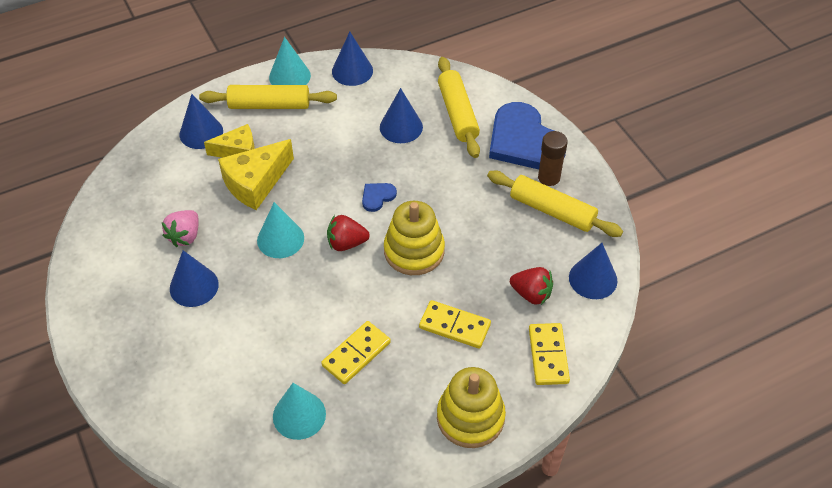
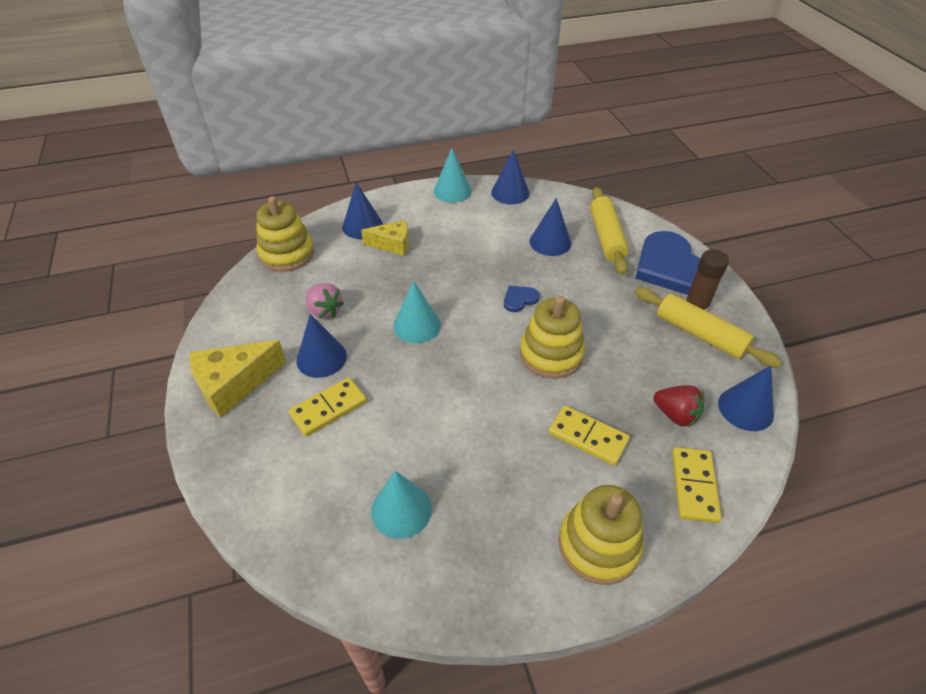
camera: 10 degrees right, 5 degrees down
pink strawberry [162,210,199,247] -> pink strawberry turned 75 degrees counterclockwise [306,283,344,319]
yellow rolling pin [199,85,337,109] -> none
yellow cheese [218,139,294,210] -> yellow cheese moved to [190,340,286,417]
yellow domino [321,321,391,384] -> yellow domino moved to [289,377,367,436]
red strawberry [327,215,370,251] -> none
none -> yellow stacking toy [256,196,314,272]

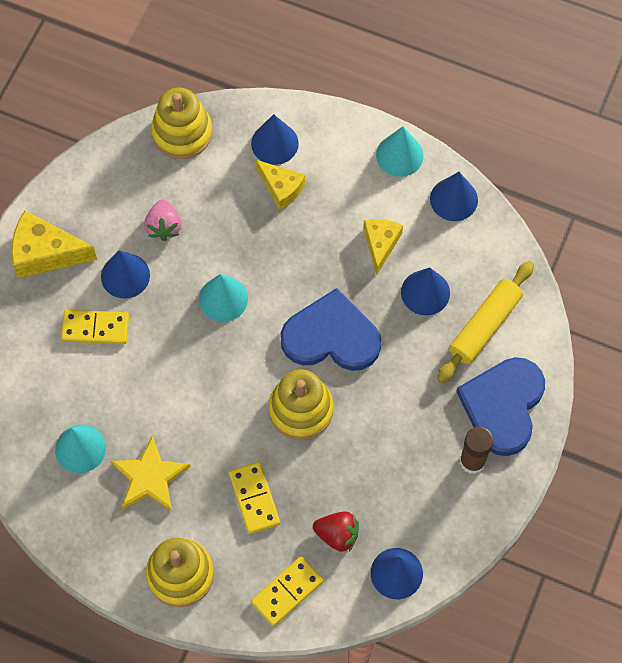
camera: 40 degrees right, 20 degrees up
blue heart [504,286,540,312] -> blue heart [280,288,381,371], size x2.36
yellow rolling pin [634,287,782,368] -> none
red strawberry [653,385,704,428] -> red strawberry turned 60 degrees counterclockwise [313,511,359,552]
none -> yellow star [111,435,190,511]
none -> yellow cheese [363,219,403,276]

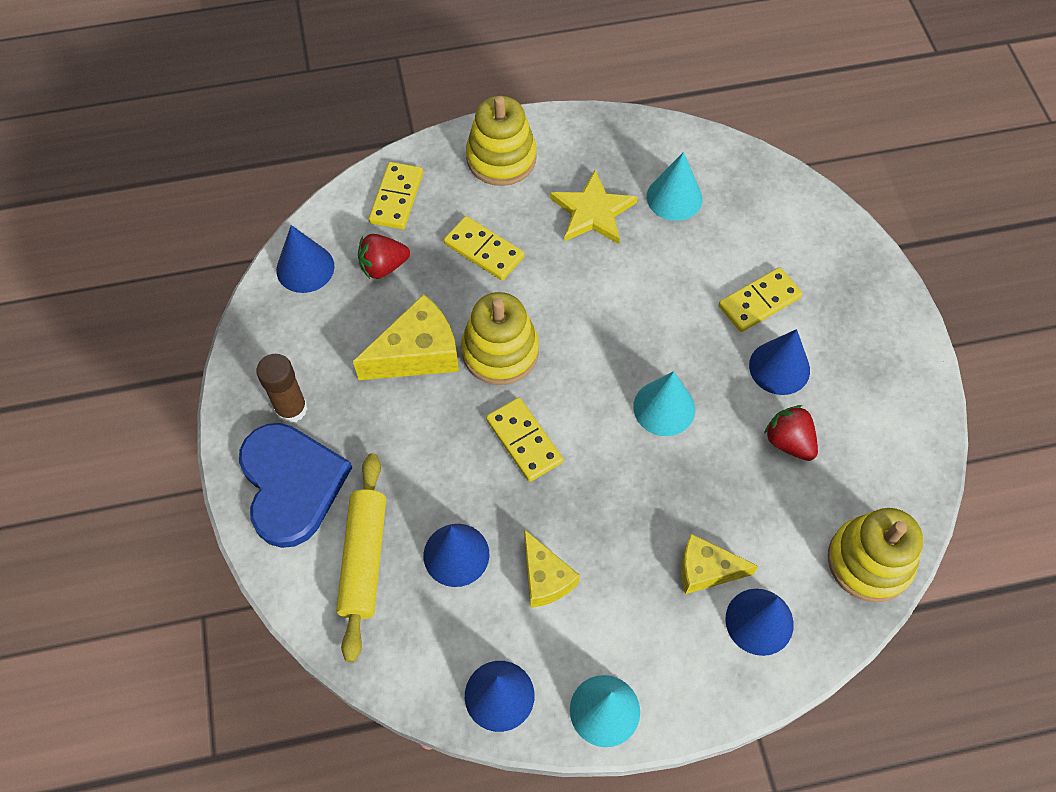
camera: 145 degrees right, 5 degrees down
yellow cheese [11,210,97,278] -> yellow cheese moved to [353,294,459,380]
pink strawberry [144,199,182,241] -> red strawberry [764,405,818,461]
blue heart [280,288,381,371] -> yellow domino [486,397,563,482]

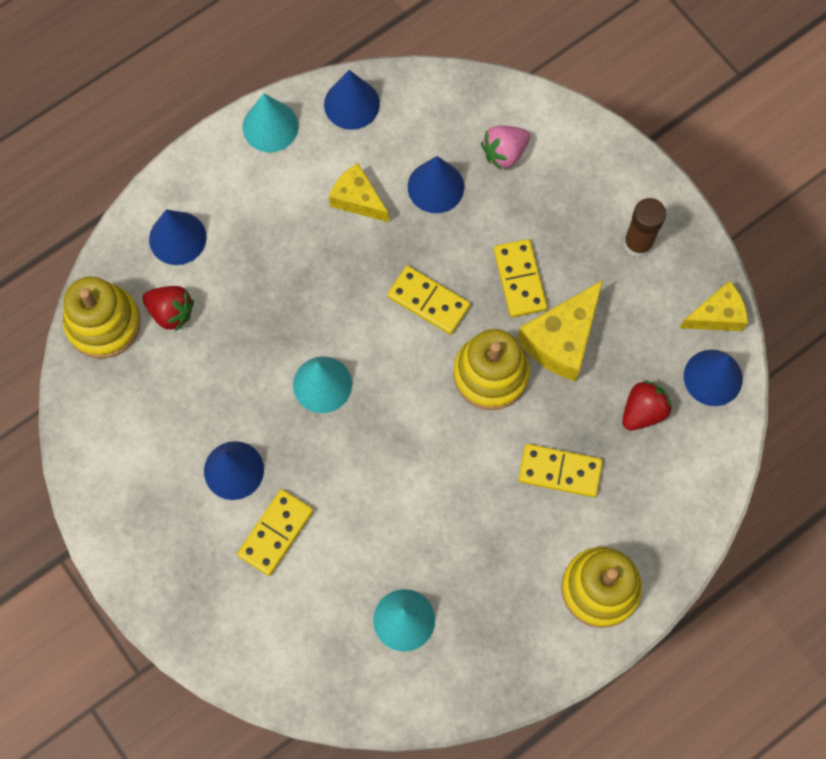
camera: 155 degrees right, 10 degrees up
blue heart [239,423,352,548] -> none
yellow rolling pin [336,453,386,662] -> pink strawberry [481,126,530,170]
yellow domino [369,162,423,229] -> yellow domino moved to [494,239,547,317]
yellow star [550,170,638,244] -> none
yellow cheese [681,534,758,594] -> yellow cheese moved to [680,280,748,331]
red strawberry [764,405,818,461] -> red strawberry moved to [142,286,194,332]

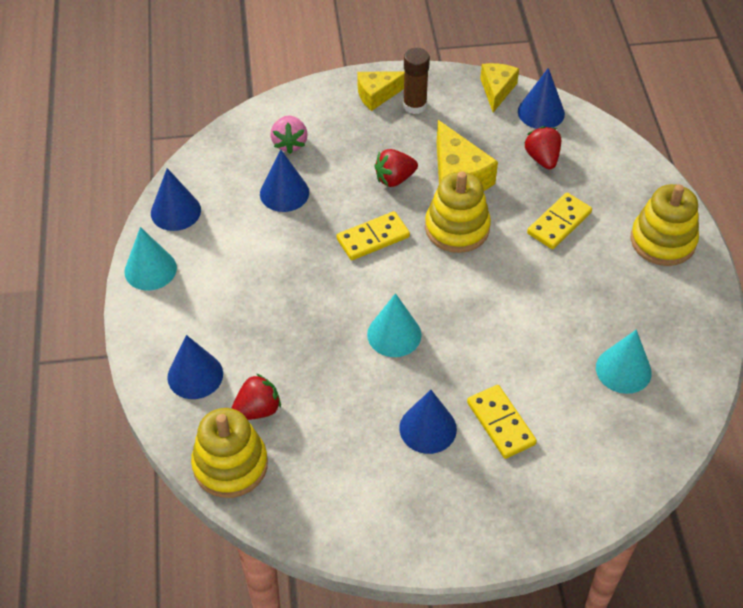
camera: 60 degrees left, 20 degrees down
yellow cheese [329,163,389,222] -> yellow cheese moved to [357,71,404,111]
yellow domino [494,239,547,317] -> red strawberry [374,149,418,187]

